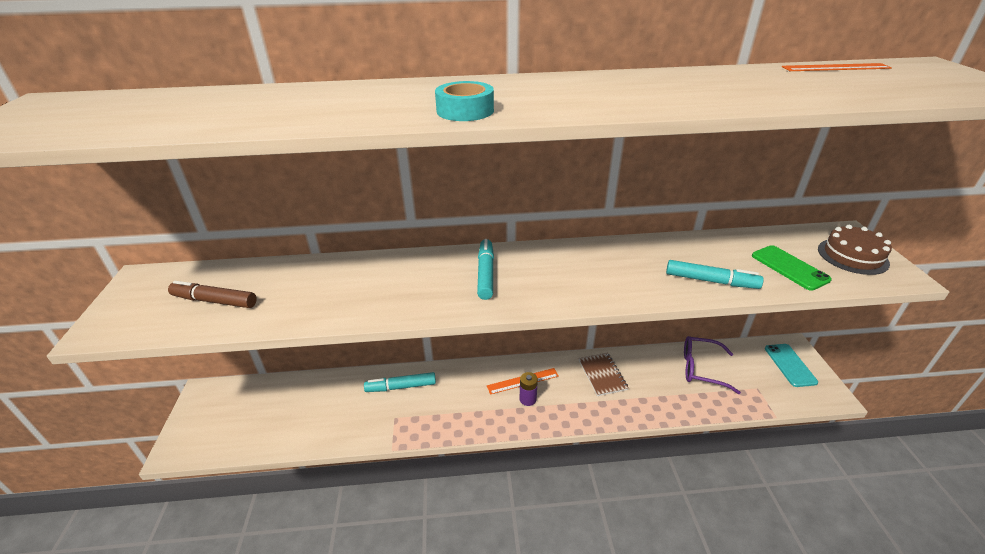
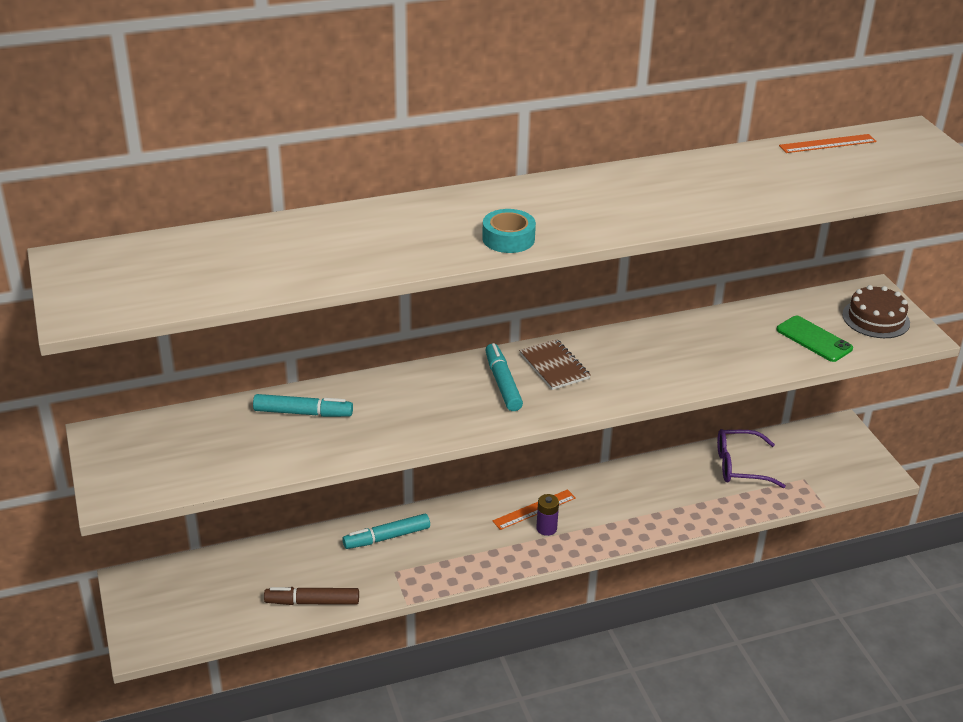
camera: 15 degrees left, 0 degrees up
brown marker [168,281,257,308] -> brown marker moved to [264,587,359,605]
brown notebook [579,352,629,396] -> brown notebook moved to [519,339,591,390]
turquoise marker [666,260,764,289] -> turquoise marker moved to [253,394,353,417]
turquoise phone [765,344,818,387] -> none

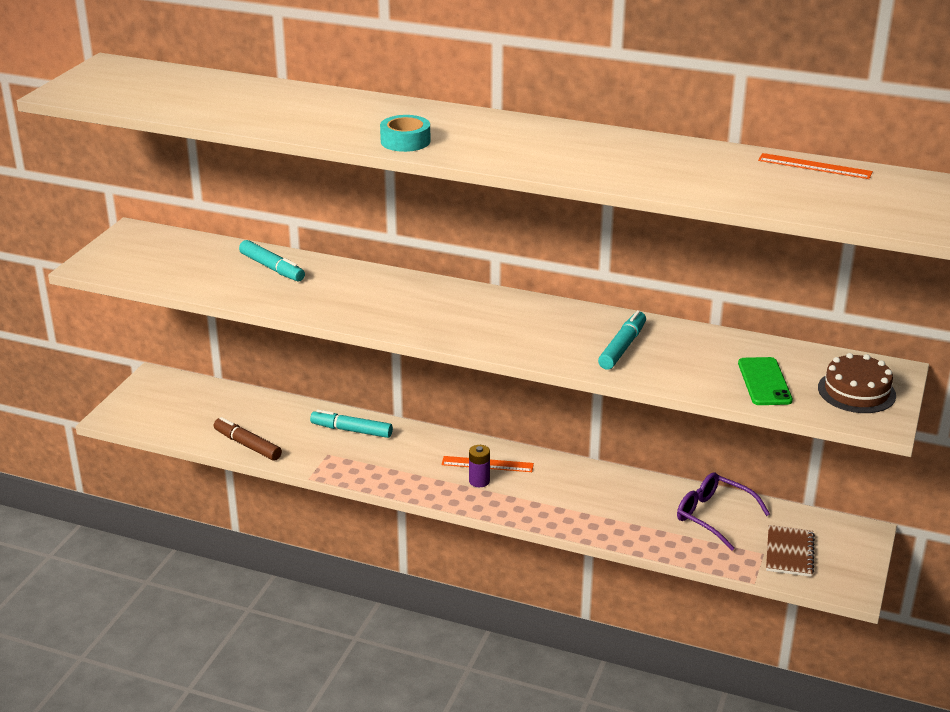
camera: 40 degrees right, 5 degrees down
turquoise marker [485,343,523,411] -> turquoise marker moved to [598,310,646,370]
brown notebook [519,339,591,390] -> brown notebook moved to [766,525,815,577]

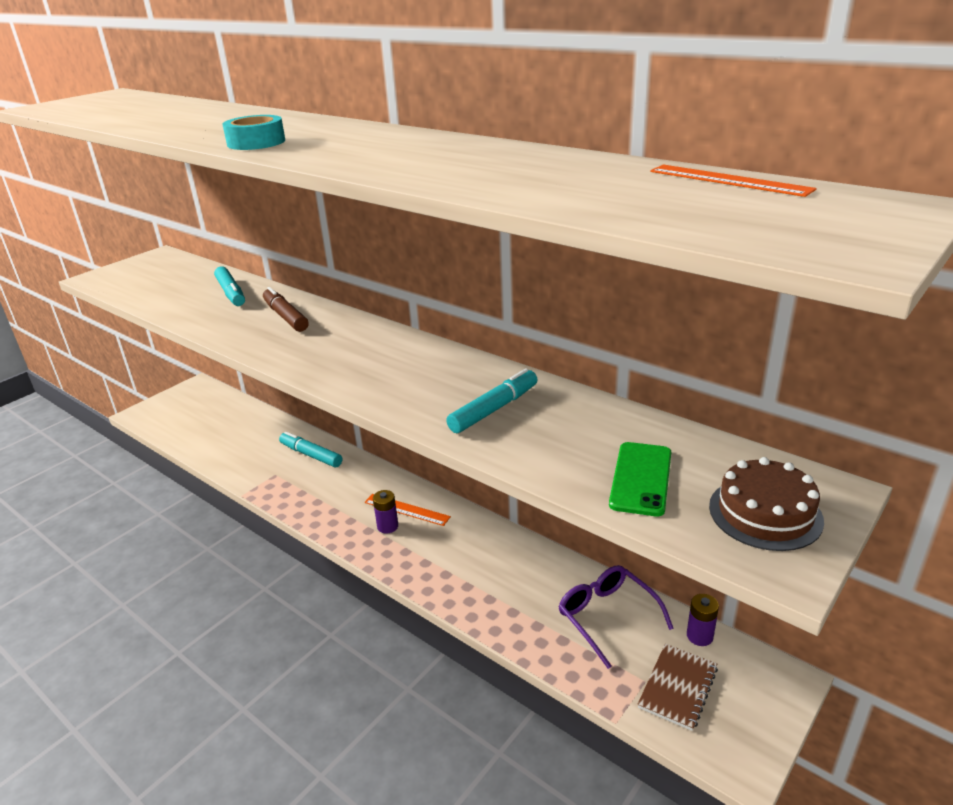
camera: 20 degrees right, 0 degrees up
brown marker [214,417,282,461] -> brown marker moved to [263,287,309,332]
none -> purple battery [687,594,719,646]

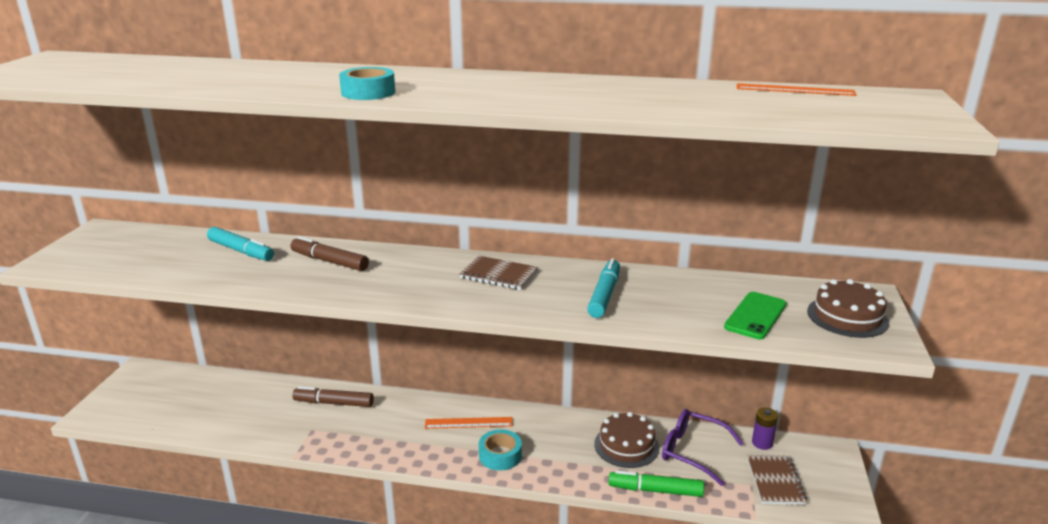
camera: 30 degrees left, 5 degrees down
turquoise marker [279,431,342,467] -> brown marker [292,386,374,407]
purple battery [373,490,398,533] -> none
green phone [609,442,671,516] -> green phone turned 45 degrees clockwise [724,292,787,339]
none -> brown notebook [459,256,538,290]
none -> turquoise tape [479,429,522,470]
none -> brown cake [594,412,659,468]
none -> green marker [609,470,704,497]

